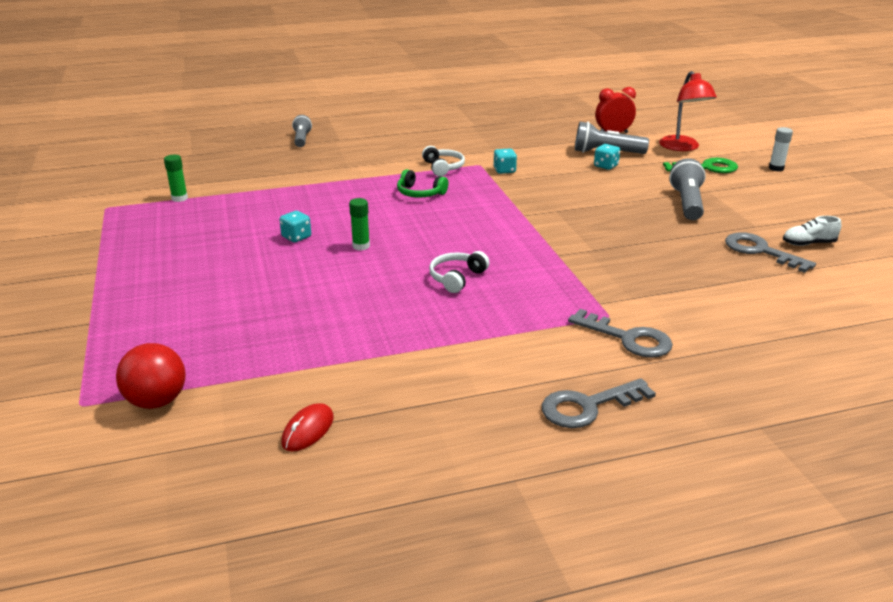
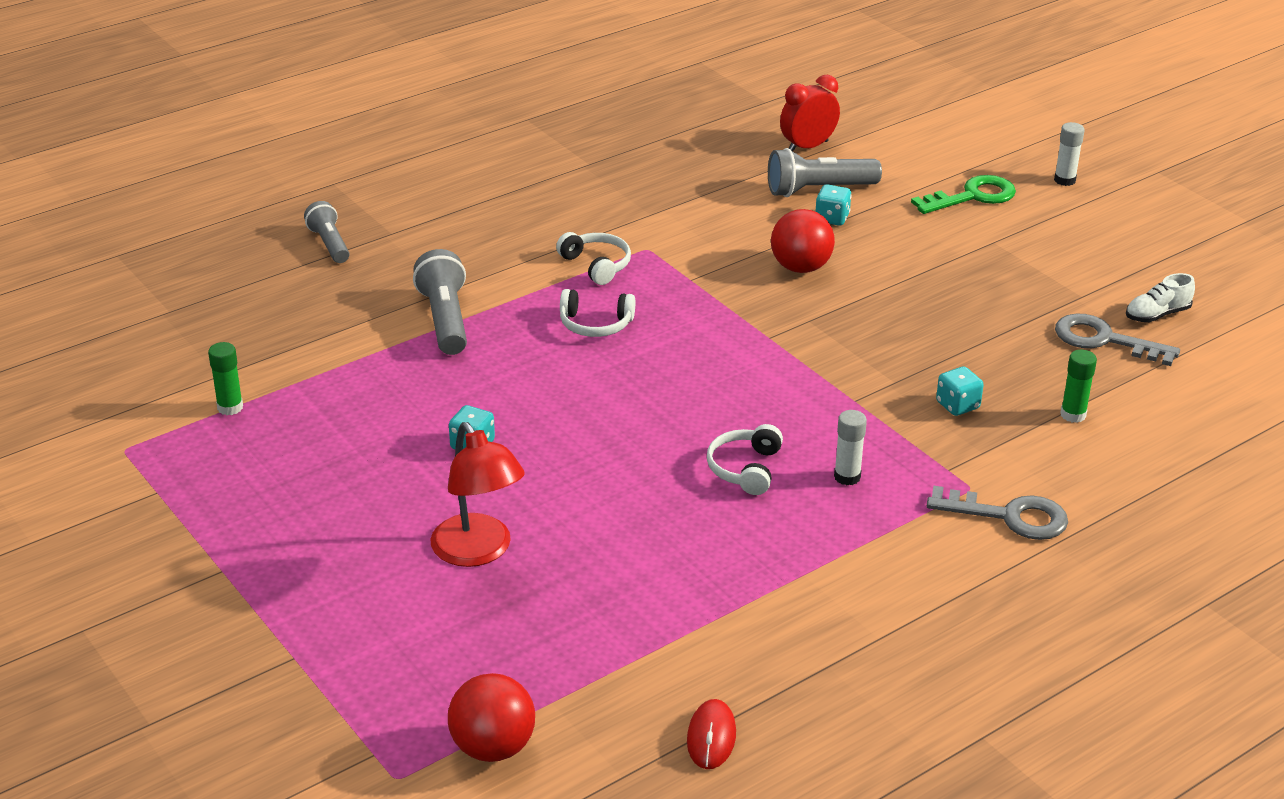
camera: 20 degrees left, 5 degrees up
green glue stick [349,198,370,250] -> green glue stick moved to [1060,350,1097,423]
green headphones [397,169,448,198] -> white headphones [560,289,635,337]
turquoise dice [493,148,517,174] -> turquoise dice moved to [936,367,984,416]
grey key [542,378,656,428] -> none
red lamp [659,71,717,151] -> red lamp moved to [430,422,525,567]
grey flashlight [669,158,706,220] -> grey flashlight moved to [413,249,467,355]
none -> red ball [771,209,835,273]
none -> white glue stick [834,410,867,485]

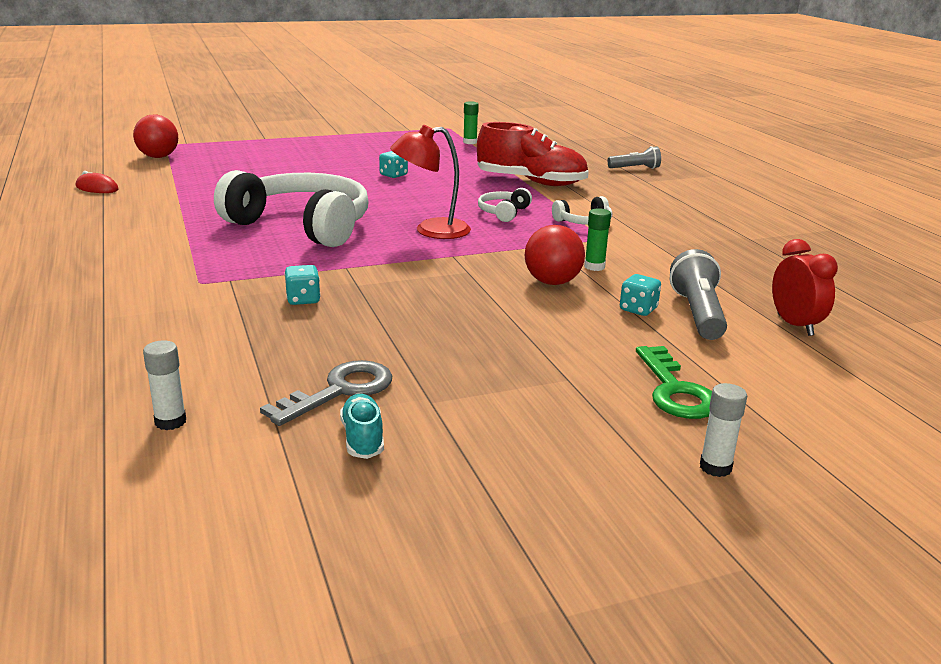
camera: 105 degrees right, 10 degrees down
grey flashlight [413,249,467,355] -> red shoe [477,122,589,186]
red lamp [430,422,525,567] -> red lamp moved to [390,125,471,239]
white headphones [707,424,783,495] -> white headphones [214,170,369,247], size x2.37
white glue stick [834,410,867,485] -> white glue stick moved to [143,340,186,430]
grey key [927,486,1068,540] -> none
green glue stick [1060,350,1097,423] -> green glue stick moved to [584,208,611,271]
white shoe [1126,273,1195,322] -> turquoise shoe [340,394,384,459]

